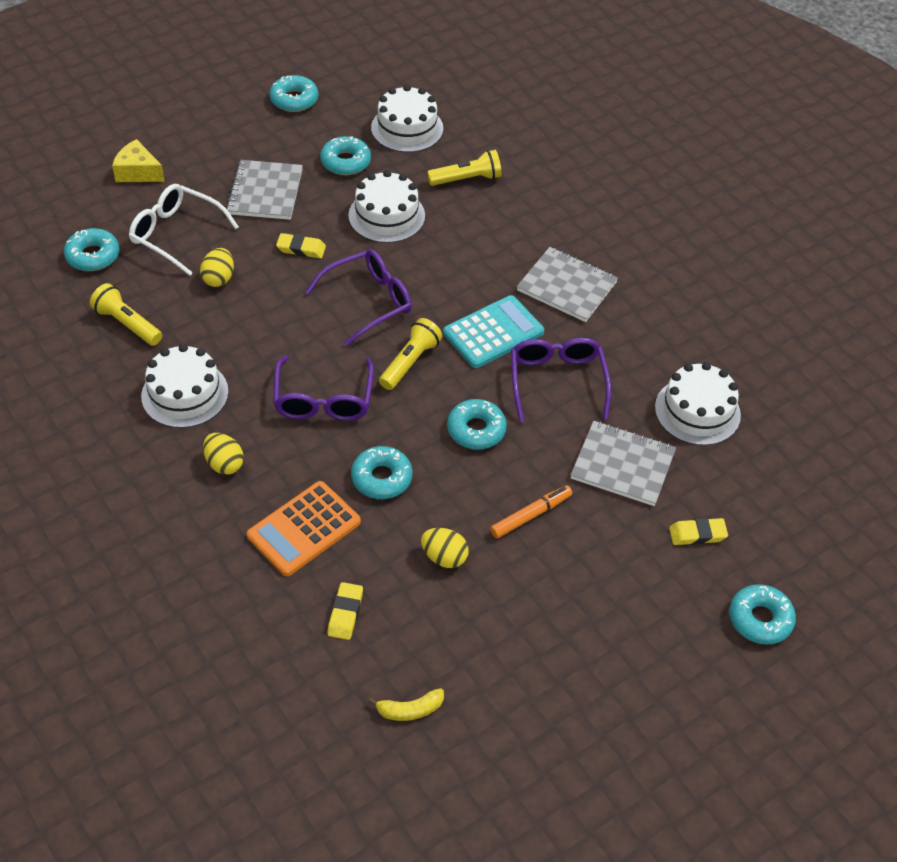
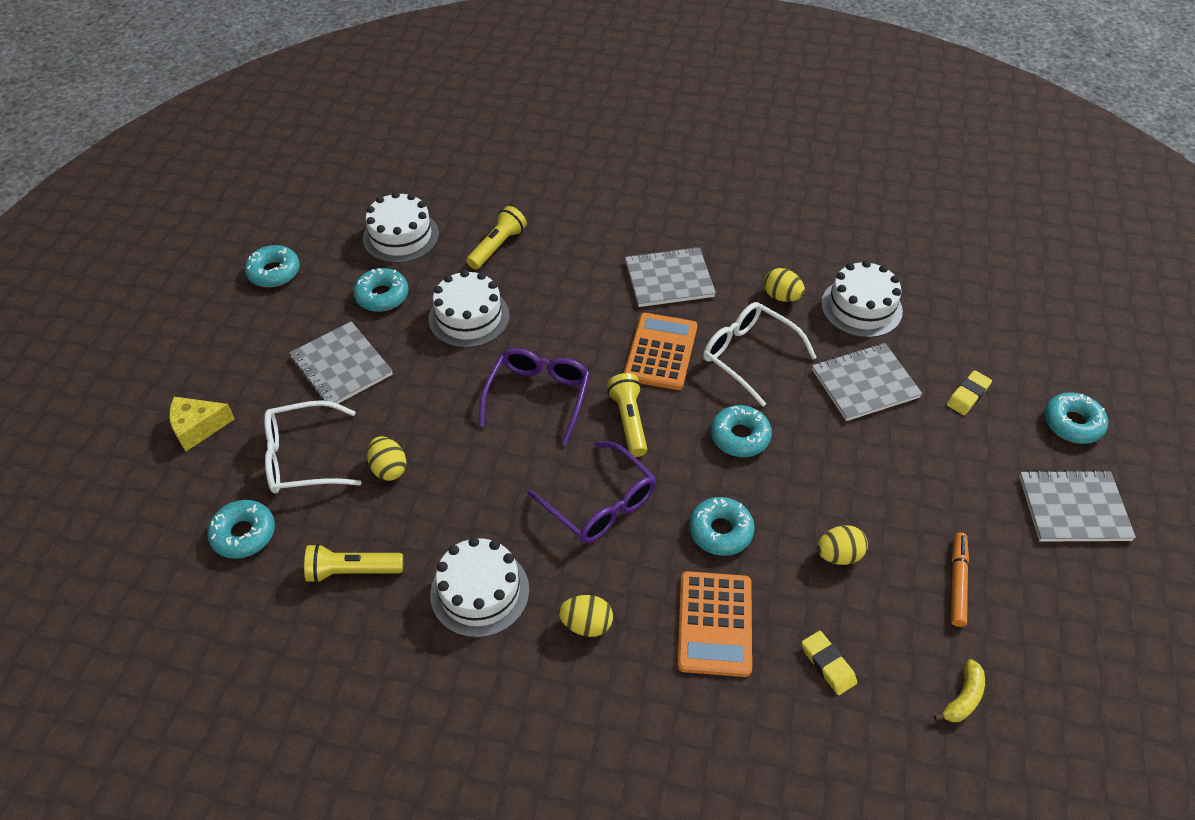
camera: 40 degrees left, 0 degrees up
yellow eraser [276,233,326,258] -> none
turquoise calculator [443,295,544,368] -> orange calculator [624,313,697,390]
orange marker [490,485,572,538] -> orange marker moved to [951,532,969,627]
purple glasses [511,338,611,422] -> white glasses [703,302,817,406]
none -> yellow egg [764,268,805,302]
none -> grey notebook [1019,470,1136,542]

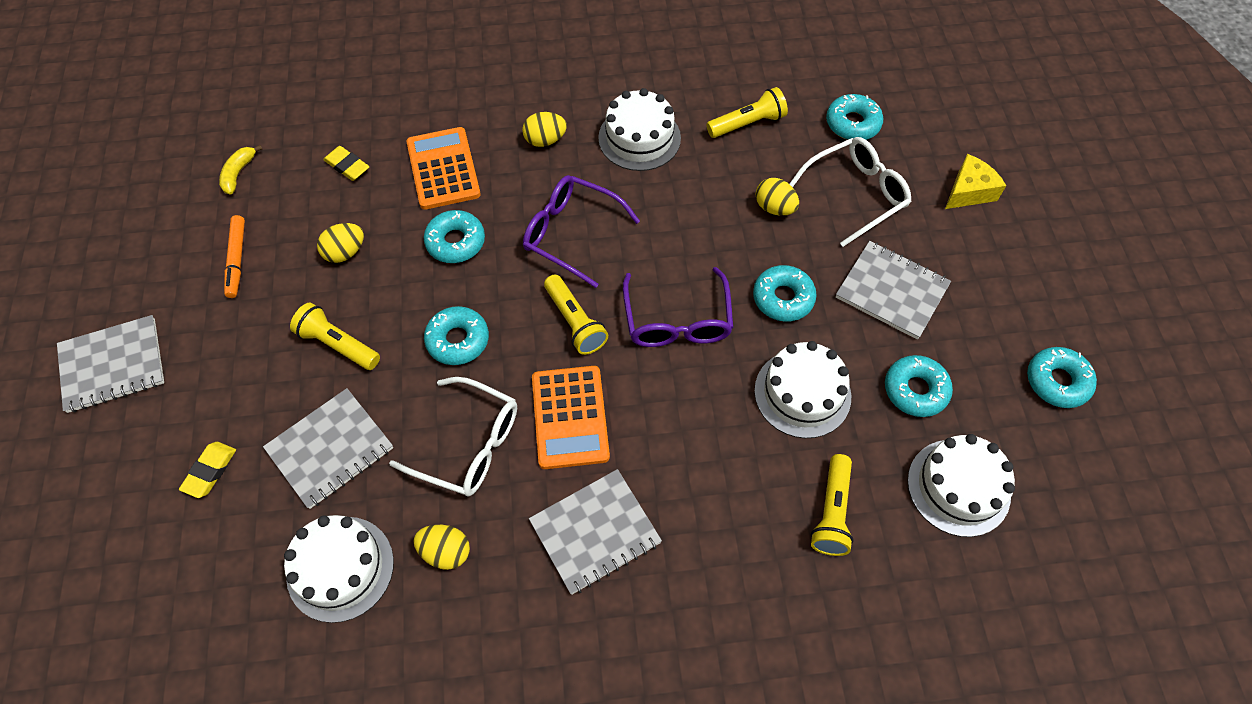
camera: 160 degrees right, 10 degrees up
turquoise donut [1044,392,1108,444] -> turquoise donut moved to [753,265,817,322]
none -> yellow flashlight [290,303,380,370]

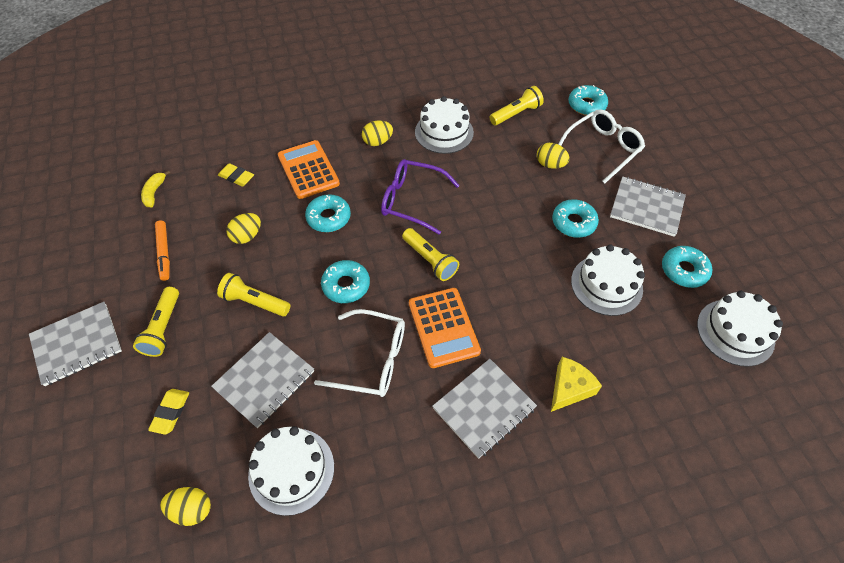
camera: 10 degrees left, 5 degrees down
yellow egg [413,525,470,570] -> yellow egg moved to [160,487,211,526]
purple glasses [623,267,733,347] -> none
yellow flashlight [810,454,854,556] -> yellow flashlight moved to [133,287,179,357]
yellow cheese [945,154,1006,209] -> yellow cheese moved to [551,357,602,412]
turquoise donut [1027,347,1097,408] -> none

